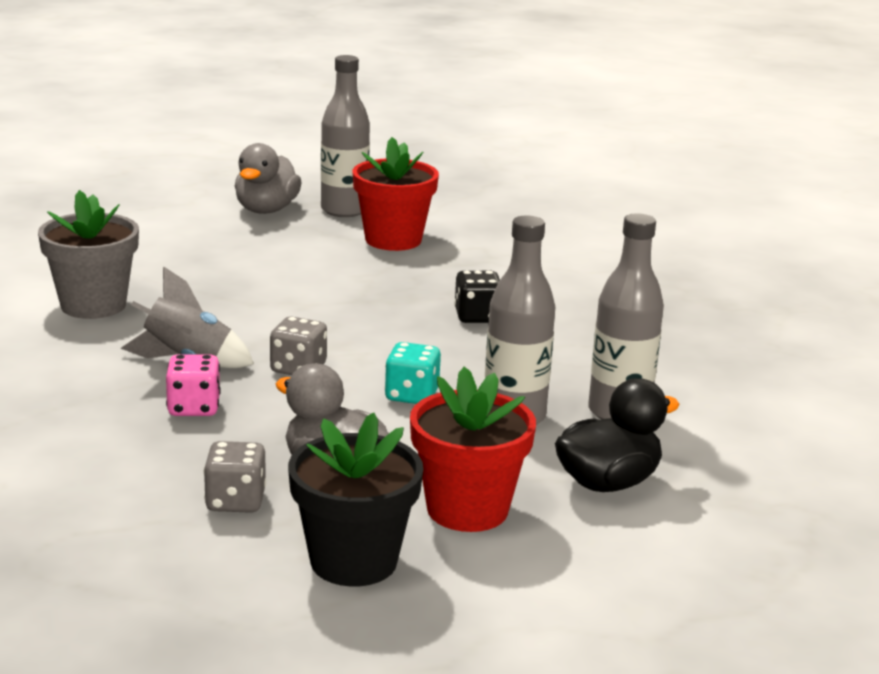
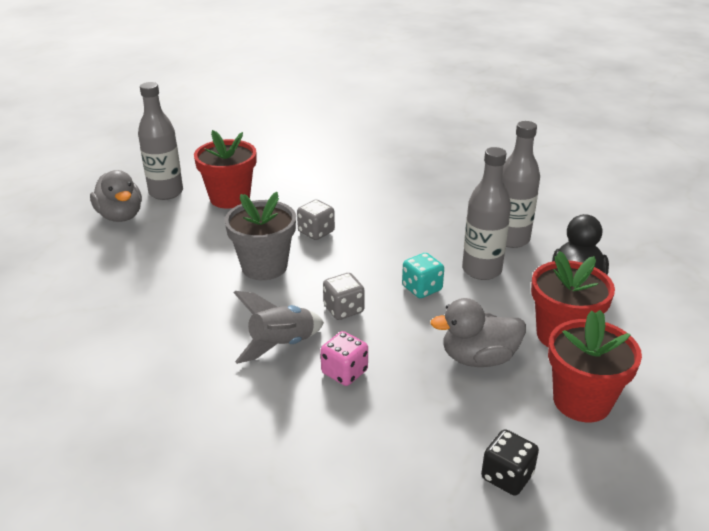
camera: 45 degrees left, 10 degrees up
grey flower pot [38,190,139,319] -> grey flower pot moved to [225,192,296,280]
grey dice [204,441,266,513] -> grey dice moved to [297,200,335,240]
black flower pot [288,413,424,587] -> red flower pot [548,310,642,422]
black dice [454,271,500,323] -> black dice moved to [481,429,539,496]

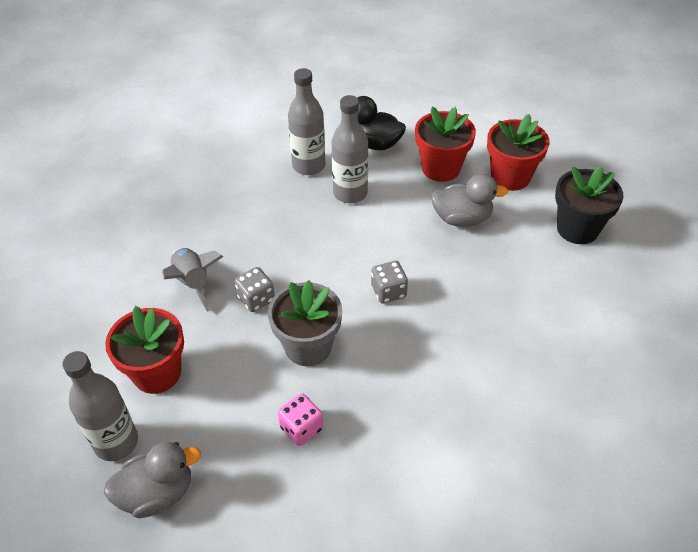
camera: 80 degrees left, 15 degrees up
grey rocket [233,291,324,364] -> grey rocket moved to [162,248,223,312]
pink dice [320,331,368,386] -> pink dice moved to [278,393,323,446]
turquoise dice [402,253,444,298] -> none
grey duck [430,298,526,367] -> grey duck turned 90 degrees counterclockwise [431,173,508,227]
black dice [481,429,539,496] -> black flower pot [555,166,624,244]

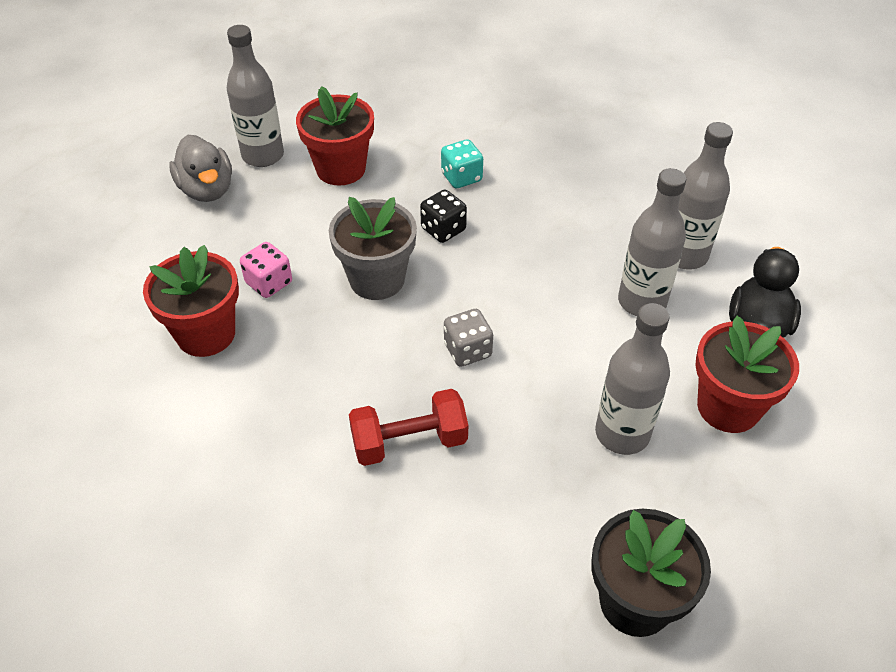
camera: 85 degrees right, 0 degrees up
grey rocket [162,248,223,312] -> turquoise dice [441,139,483,188]
grey dice [234,267,275,312] -> black dice [420,190,467,243]
grey duck [431,173,508,227] -> grey bottle [595,303,670,455]
red flower pot [487,114,549,191] -> red flower pot moved to [143,245,239,357]
none -> red dumbbell [349,389,468,466]

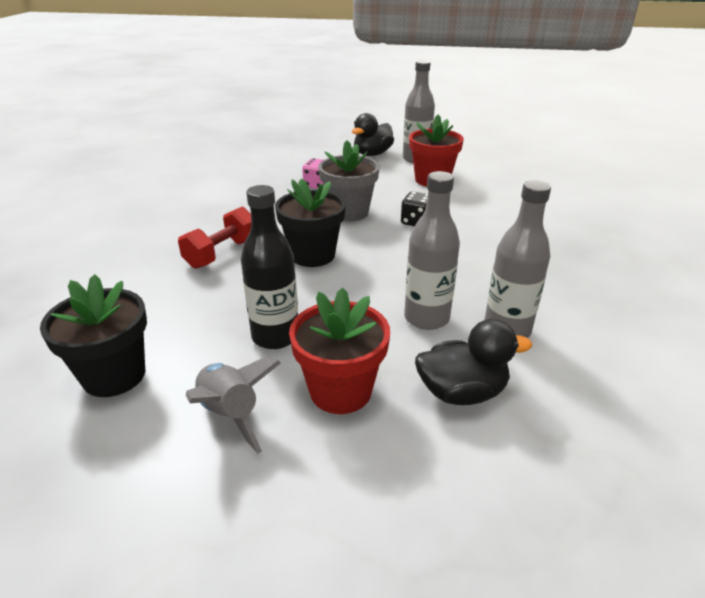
camera: 65 degrees right, 15 degrees down
red flower pot [143,245,239,357] -> none
grey duck [169,135,232,202] -> black duck [352,113,394,156]
red dumbbell [349,389,468,466] -> red dumbbell turned 75 degrees clockwise [178,207,251,269]
turquoise dice [441,139,483,188] -> none
grey dice [444,309,493,367] -> black flower pot [275,179,346,267]
grey bottle [595,303,670,455] -> black bottle [241,185,298,349]
none -> grey rocket [186,357,281,454]

